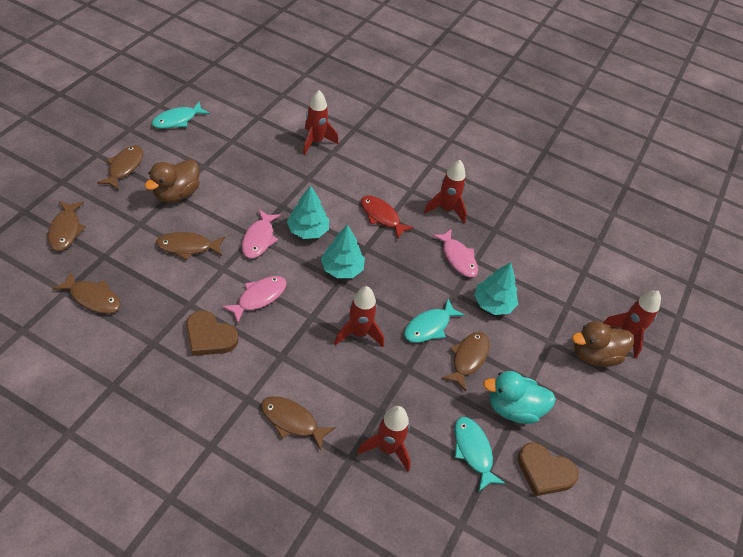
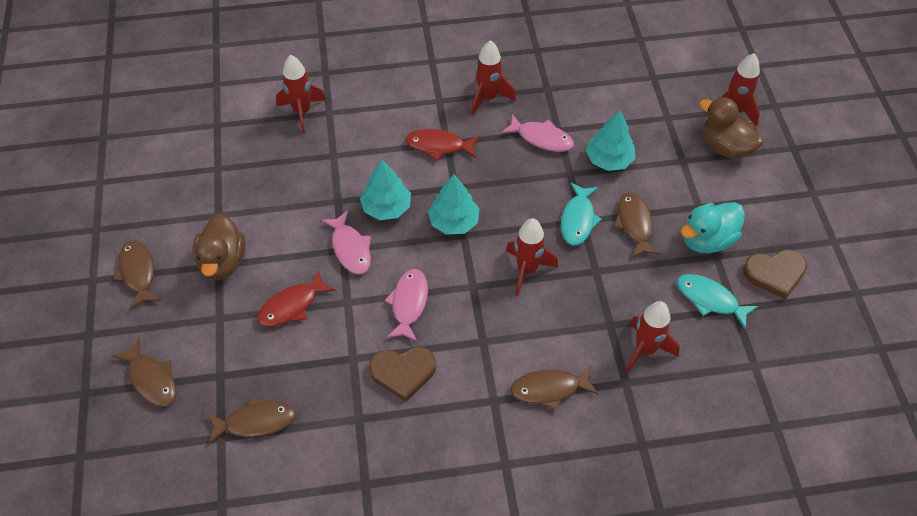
camera: 30 degrees left, 5 degrees up
turquoise fish [152,102,210,129] -> none
brown fish [156,232,225,260] -> red fish [257,270,336,327]
brown duck [572,321,634,367] -> brown duck turned 90 degrees clockwise [699,97,764,158]

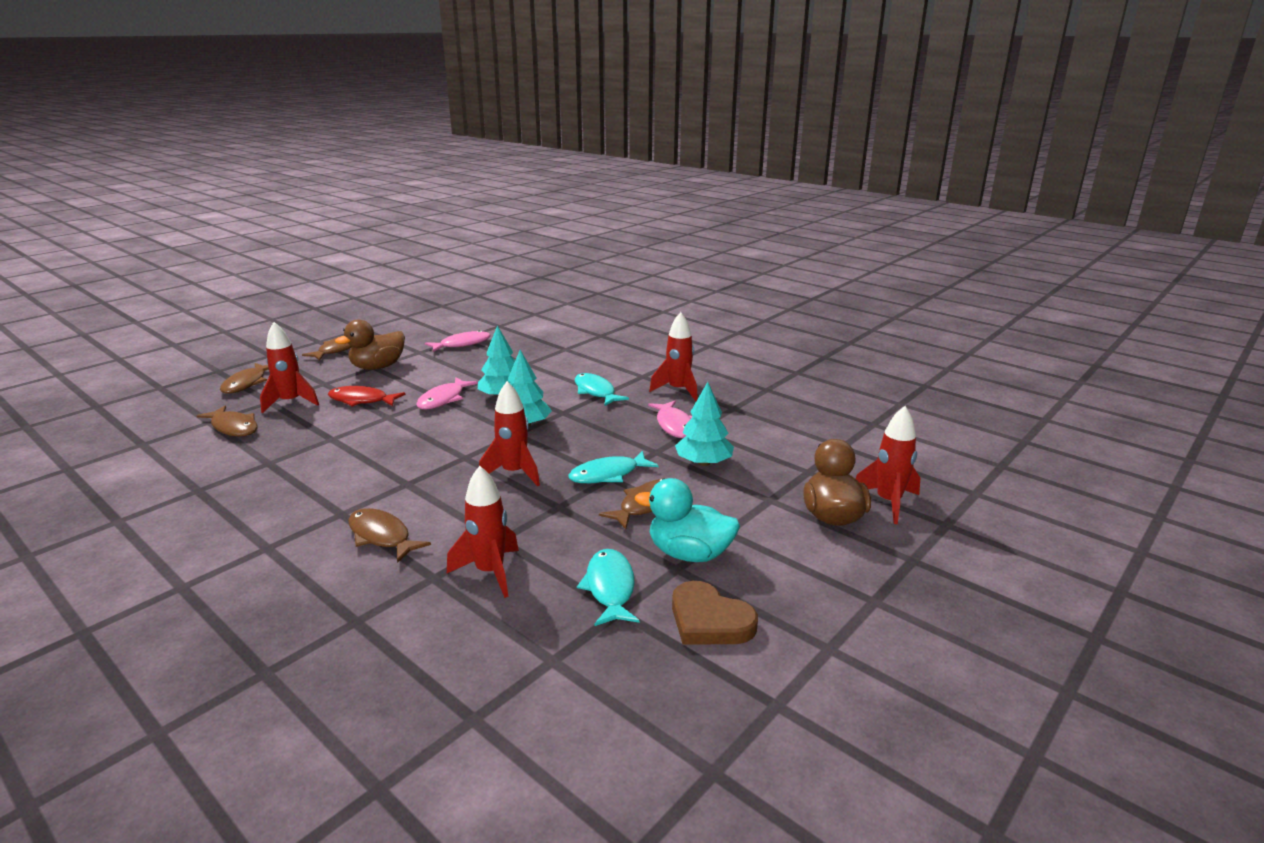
camera: 50 degrees right, 30 degrees down
red rocket [276,55,326,134] -> red rocket moved to [260,322,319,413]
brown heart [369,347,436,402] -> none
pink fish [385,269,428,342] -> pink fish moved to [425,330,491,352]
red fish [405,129,479,160] -> turquoise fish [575,373,629,406]

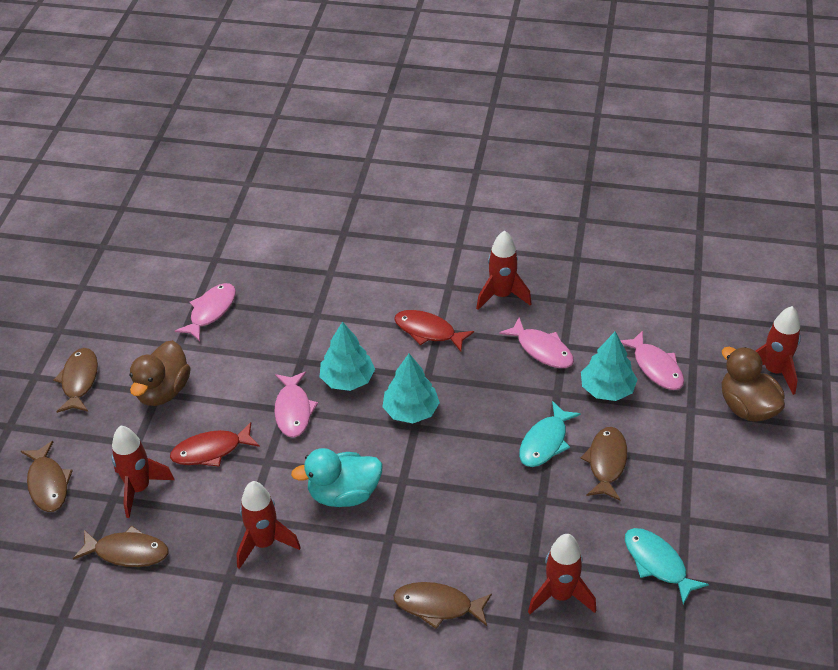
camera: 30 degrees left, 20 degrees up
red rocket [479,381,540,487] -> red rocket moved to [236,481,301,569]
turquoise fish [575,373,629,406] -> red fish [394,310,474,352]
turquoise duck [635,478,740,562] -> turquoise duck moved to [291,448,383,507]
brown heart [672,581,758,645] -> none
none -> pink fish [620,330,684,390]

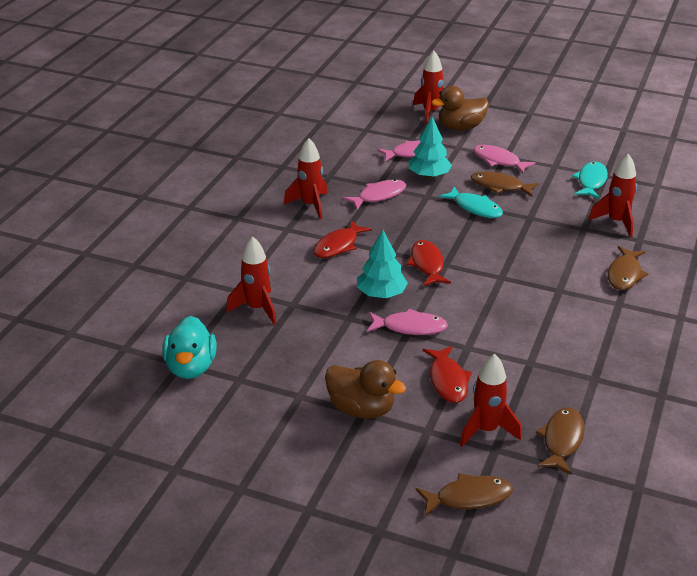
camera: 80 degrees left, 10 degrees down
brown fish [53,348,98,413] -> none
pink fish [175,283,236,341] -> pink fish moved to [473,145,535,173]
red rocket [236,481,301,569] -> red rocket moved to [226,237,277,325]
turquoise duck [291,448,383,507] -> turquoise duck moved to [162,316,216,379]
turquoise tree [382,354,440,423] -> red fish [407,240,451,286]
turquoise fish [625,528,709,604] -> turquoise fish turned 135 degrees clockwise [572,162,608,199]

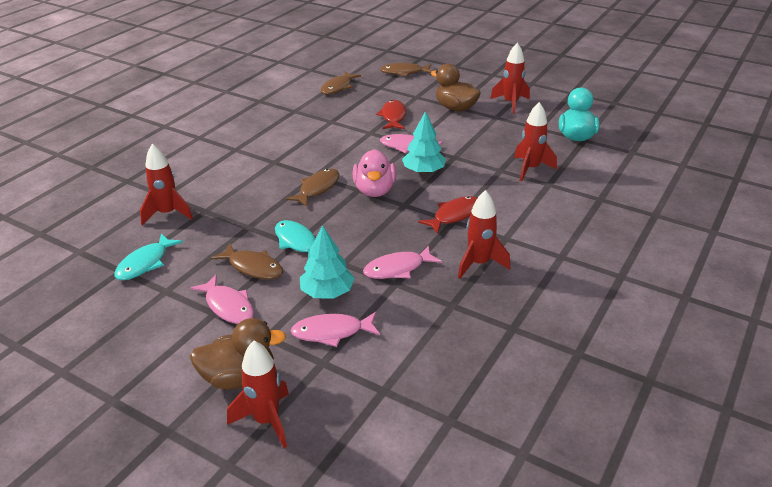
camera: 170 degrees left, 0 degrees up
red fish [407,240,451,286] -> pink duck [352,149,396,197]
red rocket [460,354,521,447] -> red rocket moved to [490,43,530,114]
brown fish [608,246,648,290] -> brown fish moved to [286,169,340,207]

